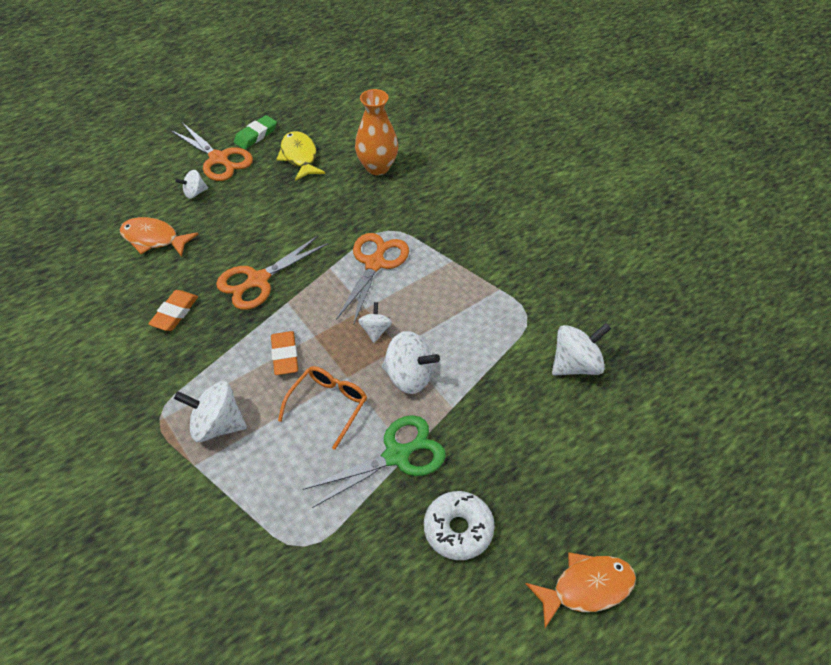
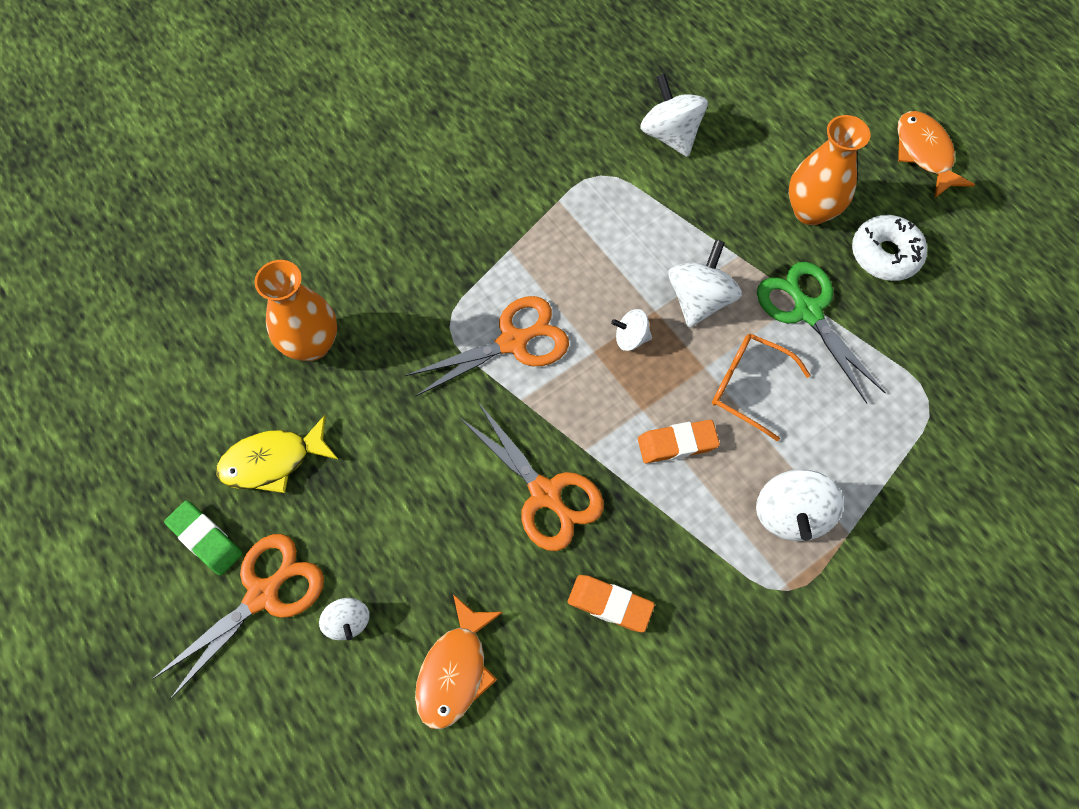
camera: 90 degrees left, 15 degrees up
orange scissors [336,233,409,325] -> orange scissors turned 135 degrees clockwise [405,296,569,397]
none -> orange vase [789,115,870,225]

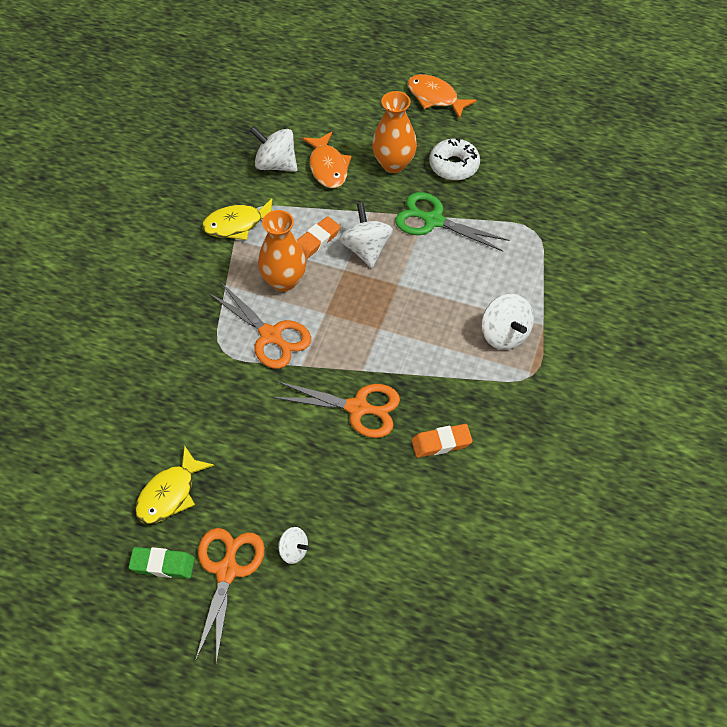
camera: 35 degrees left, 10 degrees down
orange vase [254,260,337,361] -> orange vase moved to [258,210,306,292]
orange scissors [405,296,569,397] -> orange scissors turned 105 degrees clockwise [208,283,311,369]
orange fish [415,594,503,729] -> orange fish moved to [302,132,352,188]
white spinning top [611,309,652,351] -> none
orange eraser [638,420,720,463] -> orange eraser moved to [297,216,341,260]
orange glasses [712,333,811,441] -> none
none -> yellow fish [202,198,272,240]

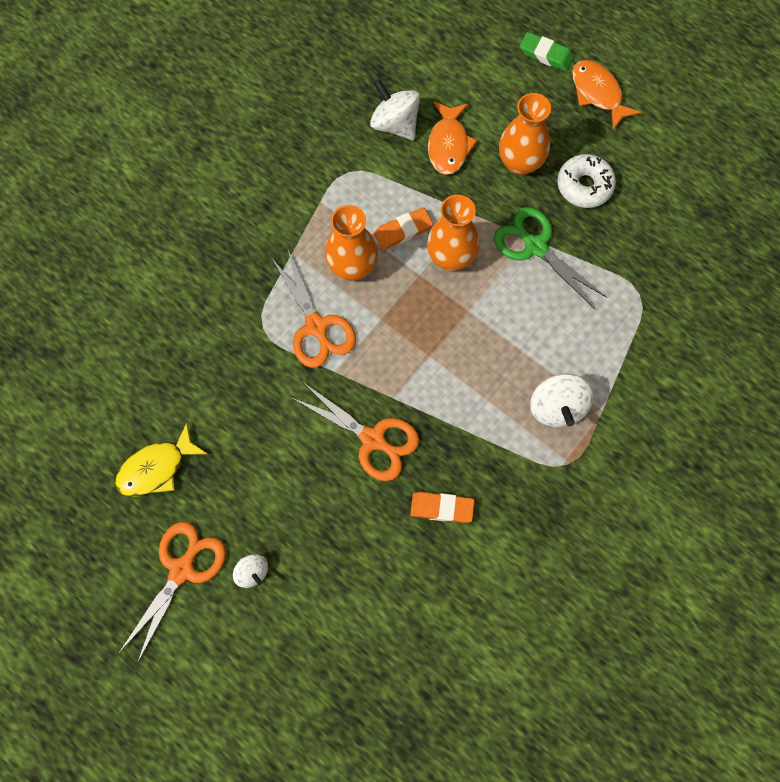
camera: 20 degrees right, 15 degrees up
green eraser [129,547,195,579] -> green eraser moved to [520,32,574,71]
yellow fish [202,198,272,240] -> none
white spinning top [339,203,393,268] -> orange vase [427,195,480,271]

